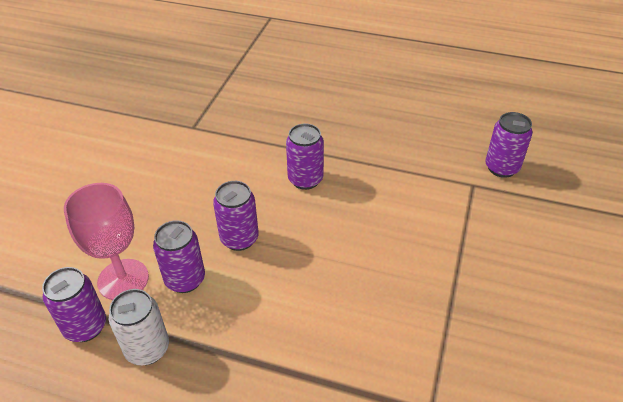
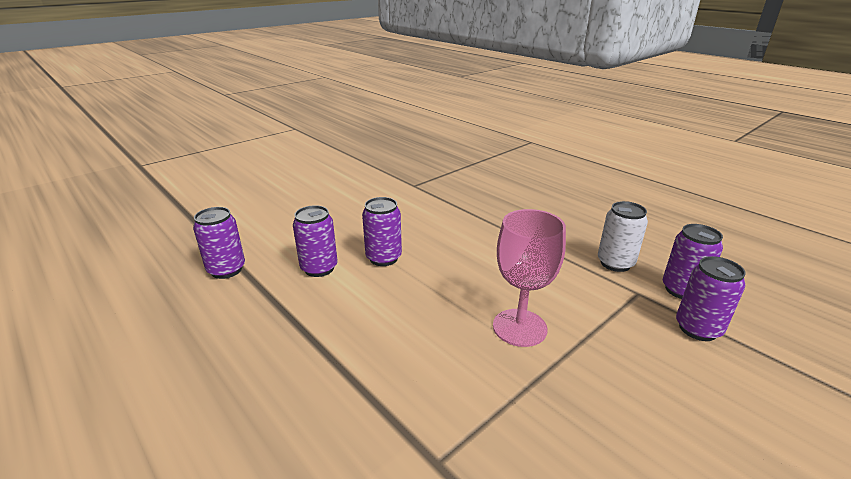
camera: 30 degrees right, 15 degrees down
pink goblet [64,183,149,300] -> pink goblet moved to [493,209,566,347]
white can [109,289,169,365] -> white can moved to [598,201,648,272]
purple can [286,123,324,190] -> purple can moved to [676,256,746,341]

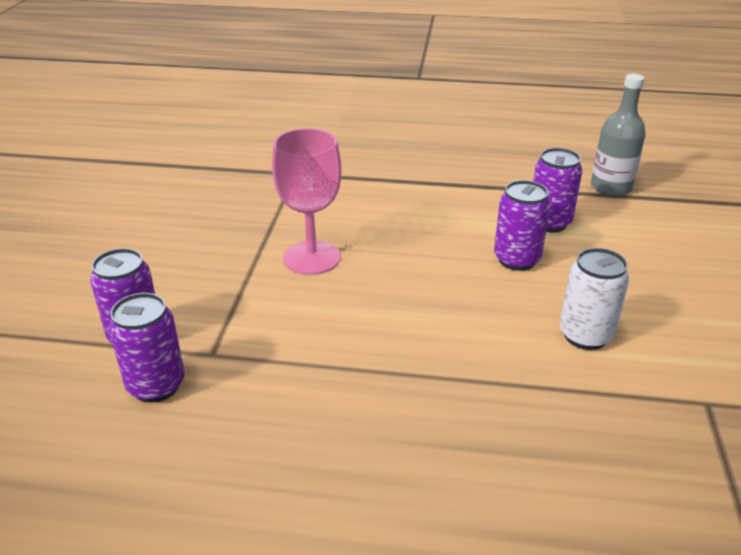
camera: 140 degrees right, 5 degrees up
purple can [193,207,245,279] -> grey bottle [591,74,646,196]
white can [598,201,648,272] -> white can moved to [560,248,629,350]

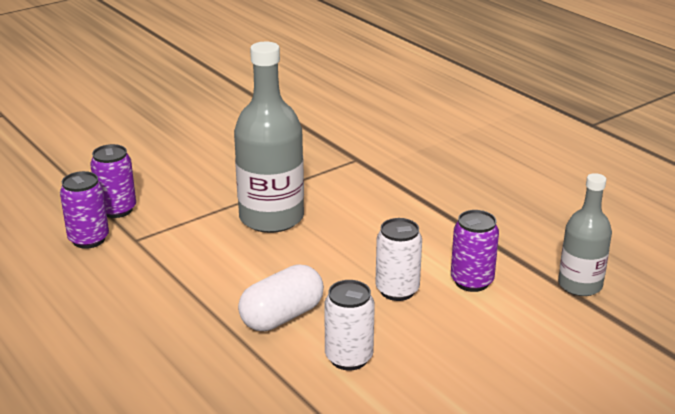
camera: 45 degrees right, 5 degrees down
pink goblet [272,128,341,275] -> grey bottle [234,42,304,233]
purple can [494,180,550,271] -> white can [376,218,422,301]
none -> white capsule [238,265,324,331]

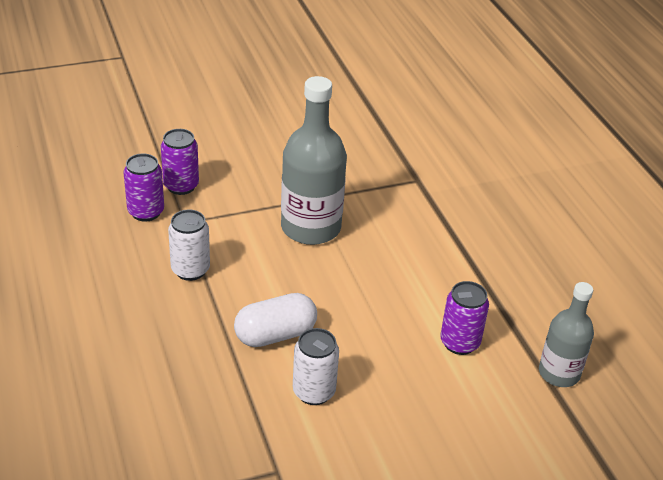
camera: 15 degrees right, 10 degrees up
white can [376,218,422,301] -> white can moved to [168,209,210,281]

